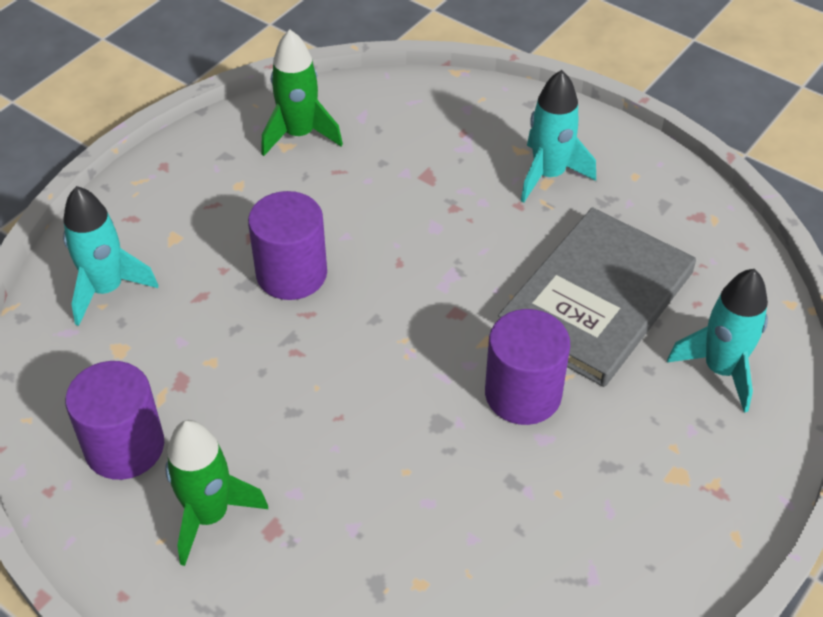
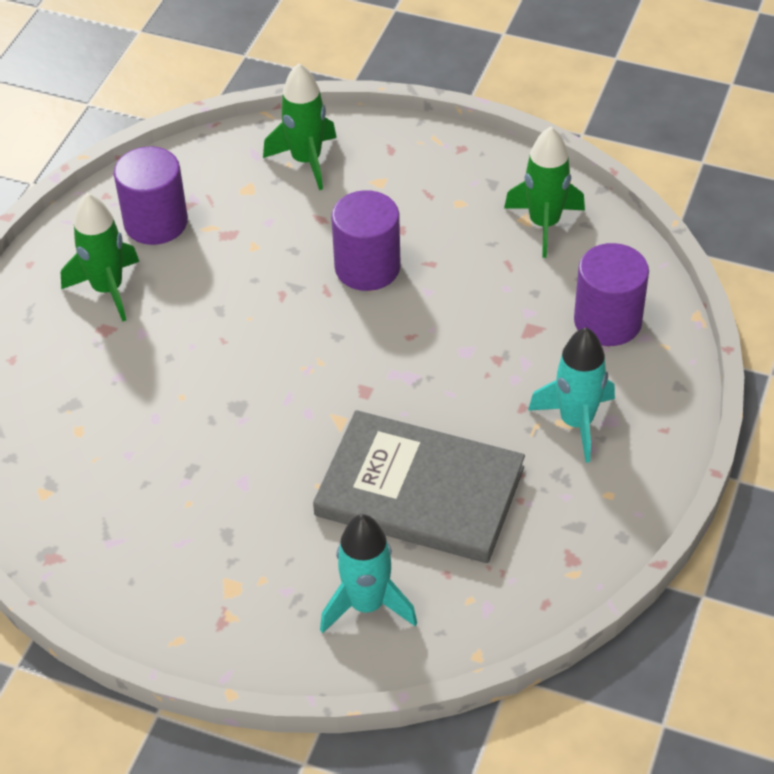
camera: 75 degrees right, 0 degrees up
turquoise rocket [63,186,158,326] -> green rocket [263,63,337,190]
purple cylinder [485,309,570,425] -> purple cylinder moved to [574,243,649,346]

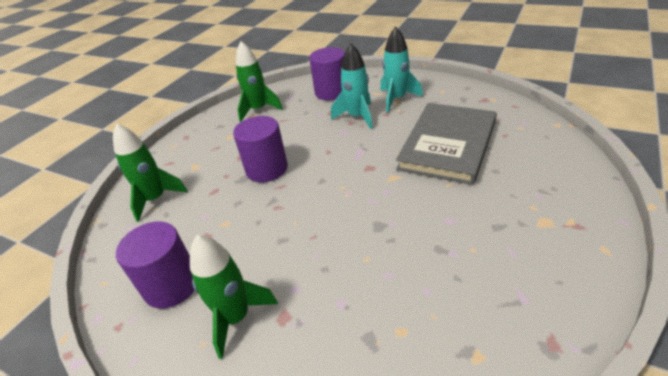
camera: 80 degrees left, 10 degrees down
turquoise rocket [320,514,417,633] -> turquoise rocket moved to [331,43,373,129]

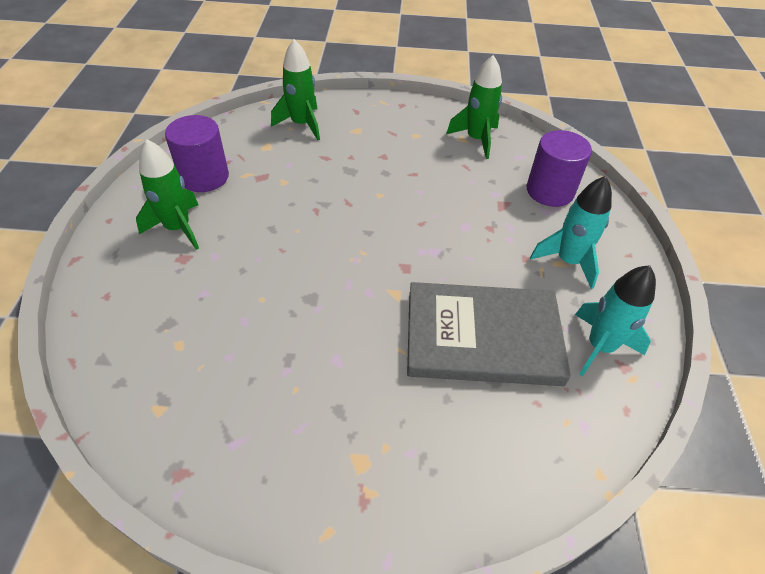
camera: 60 degrees right, 10 degrees up
purple cylinder [233,116,288,182] -> none
turquoise rocket [331,43,373,129] -> turquoise rocket moved to [575,265,656,377]

